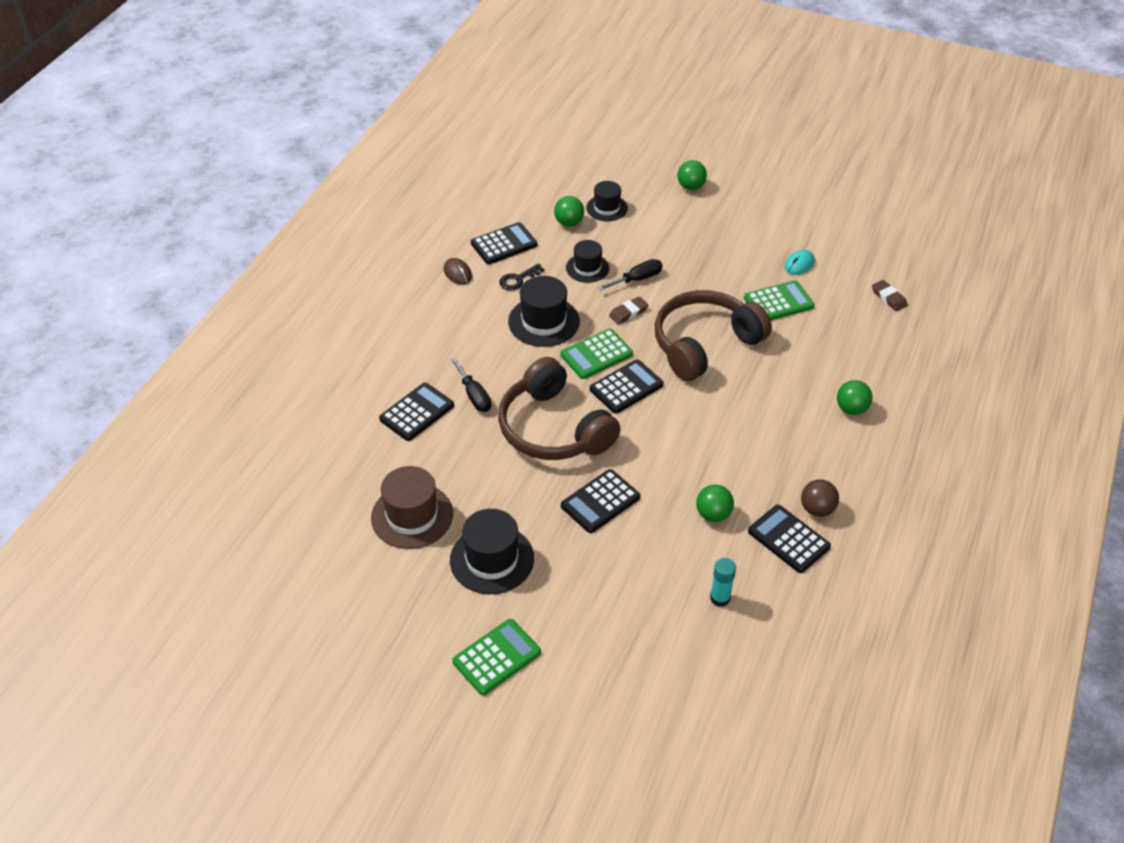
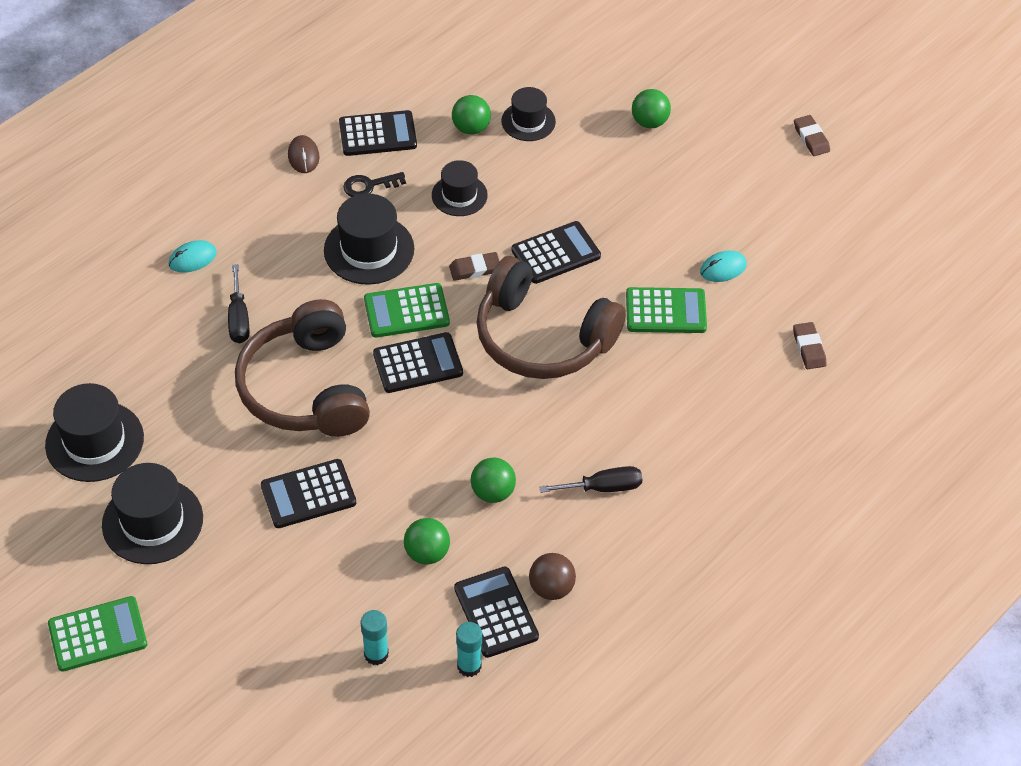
camera: 20 degrees right, 5 degrees up
brown hat [371,466,453,549] -> black hat [45,383,144,482]
black calculator [379,383,454,441] -> black calculator moved to [512,221,601,284]
black screwdriver [598,259,662,291] -> black screwdriver moved to [539,466,642,493]
brown headphones [655,290,772,381] -> brown headphones turned 135 degrees counterclockwise [477,256,626,379]
green ball [837,380,873,415] -> green ball moved to [471,458,516,503]
none -> turquoise mouse [169,240,217,273]
none -> turquoise glue stick [456,622,482,677]
none -> brown eraser [794,115,830,156]

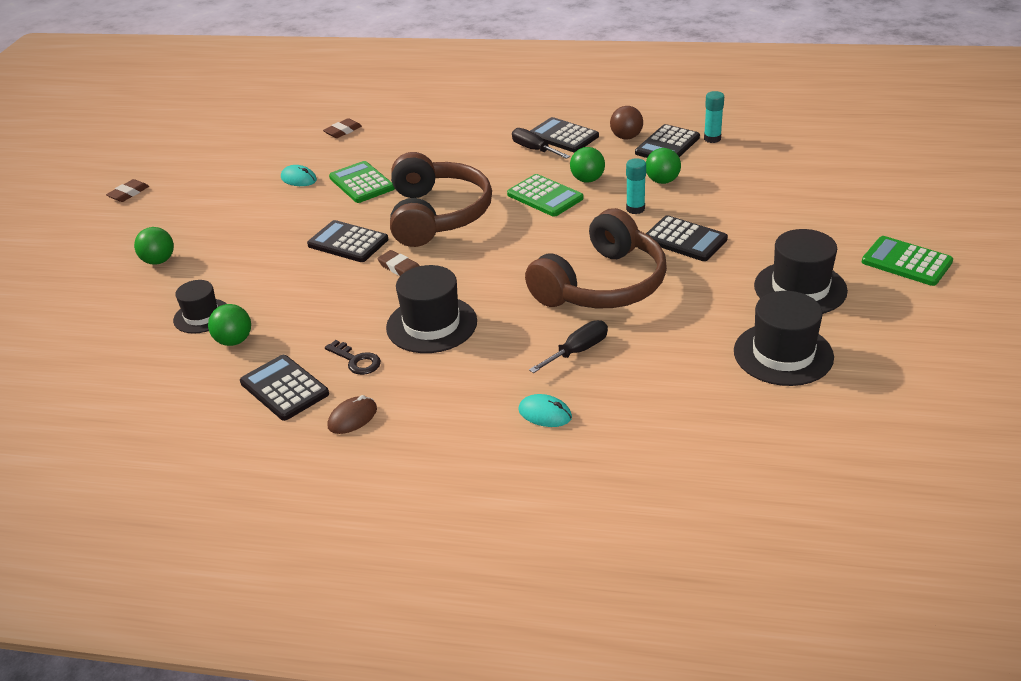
camera: 120 degrees left, 15 degrees down
turquoise glue stick [361,610,389,665] -> turquoise glue stick moved to [626,158,646,214]
green calculator [364,283,450,338] -> green calculator moved to [507,174,583,217]
black calculator [373,332,463,393] -> black calculator moved to [530,117,599,152]
black hat [432,160,488,216] -> none

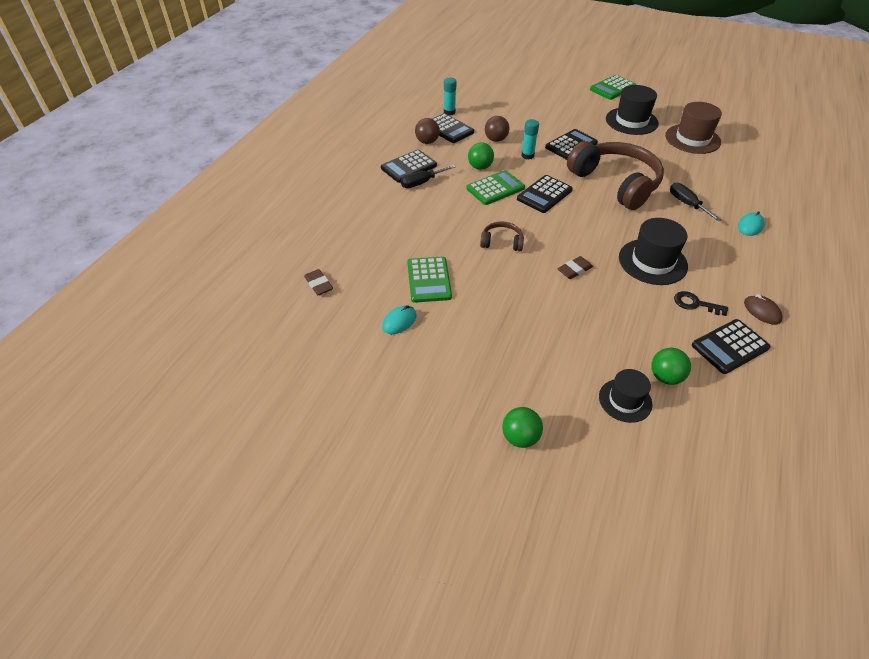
camera: 80 degrees left, 10 degrees up
brown eraser [106,179,149,202] -> none
black calculator [307,220,388,262] -> black calculator moved to [517,175,573,213]
black key [325,340,381,375] -> black key turned 120 degrees counterclockwise [674,291,728,316]
green calculator [329,161,395,203] -> green calculator turned 75 degrees counterclockwise [407,257,452,303]
brown headphones [390,152,492,247] -> brown headphones [480,222,524,251], size x0.44
green ball [646,148,681,184] -> brown ball [485,116,509,142]
black hat [734,291,834,386] -> brown hat [665,102,722,154]

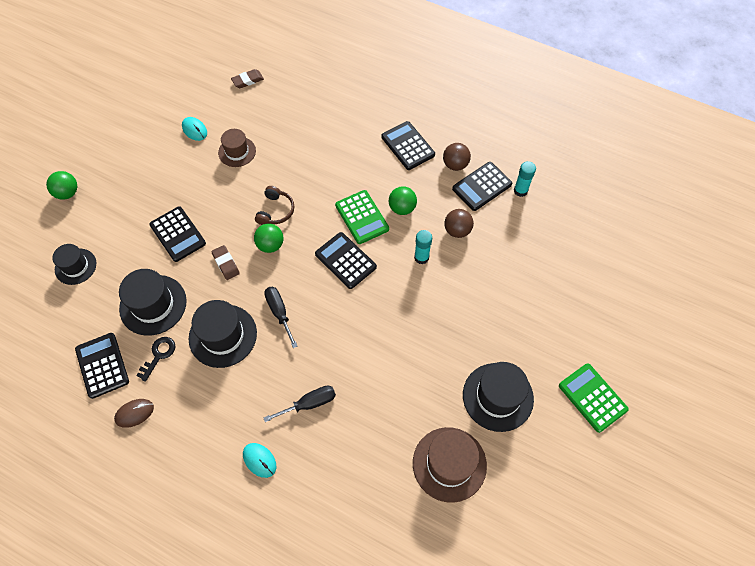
camera: 95 degrees right, 15 degrees up
black screwdriver [401,165,456,188] -> black screwdriver moved to [264,287,298,348]
green calculator [407,257,452,303] -> brown hat [218,129,256,167]
black calculator [545,129,598,160] -> black calculator moved to [149,206,206,262]
brown headphones [567,141,664,210] -> none
green ball [651,348,691,385] -> green ball moved to [254,223,283,253]
none -> black hat [119,269,187,336]

